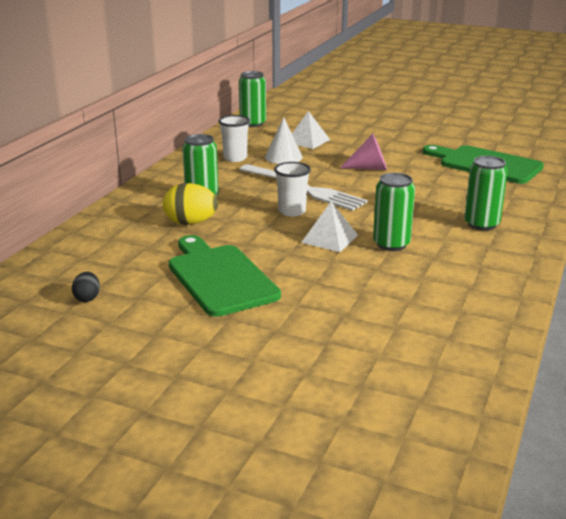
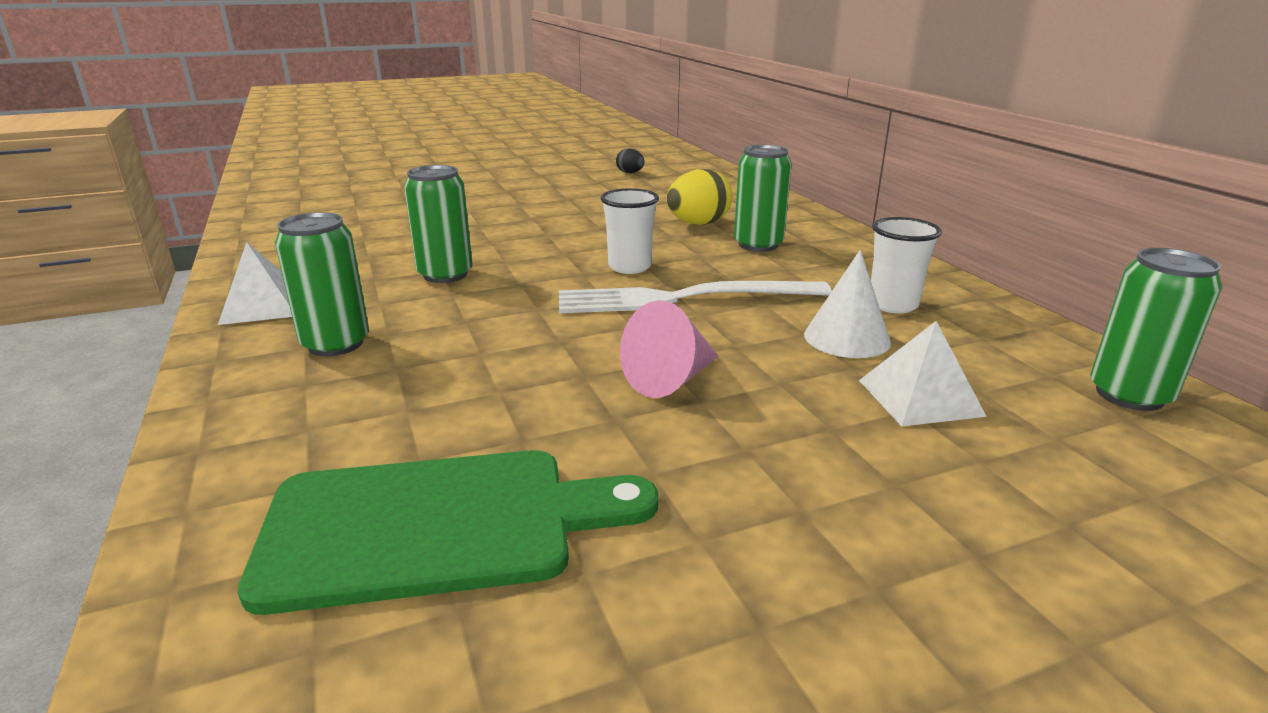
camera: 135 degrees right, 0 degrees up
green cutting board [169,235,281,317] -> none
white pyramid [301,202,358,252] -> white pyramid moved to [218,242,292,325]

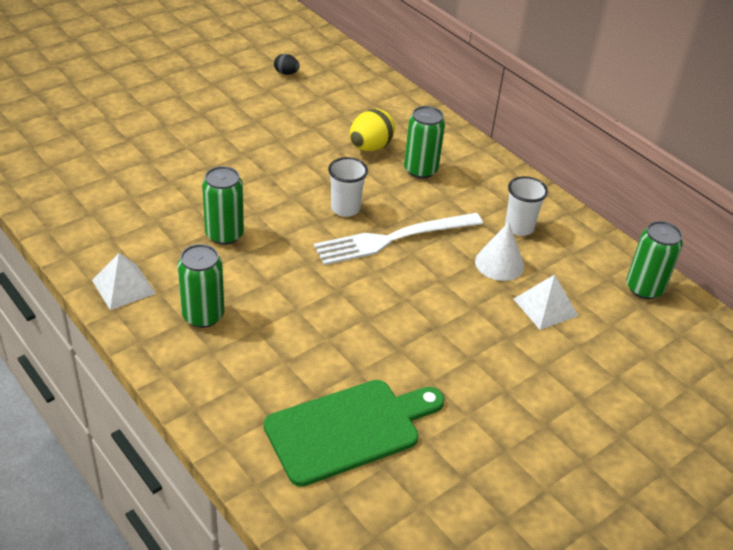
camera: 20 degrees left, 15 degrees up
pink cone [620,300,719,398] -> none

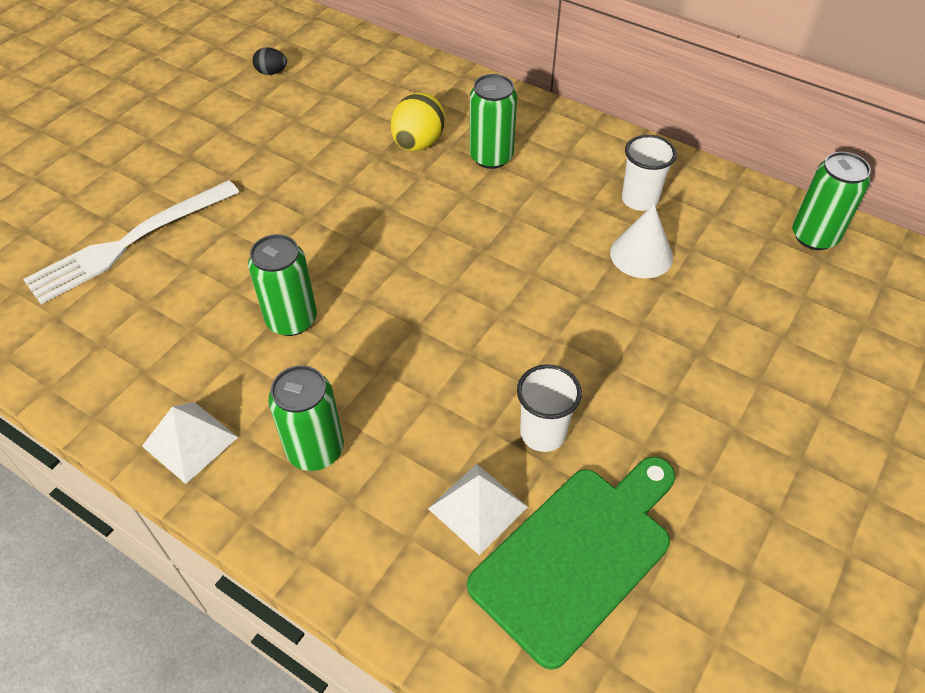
camera: 15 degrees left, 10 degrees up
white fork [314,213,483,265] -> white fork moved to [23,180,239,304]
white cup [328,157,368,217] -> white cup moved to [517,364,582,452]
white pyramid [514,274,578,330] -> white pyramid moved to [428,464,528,555]

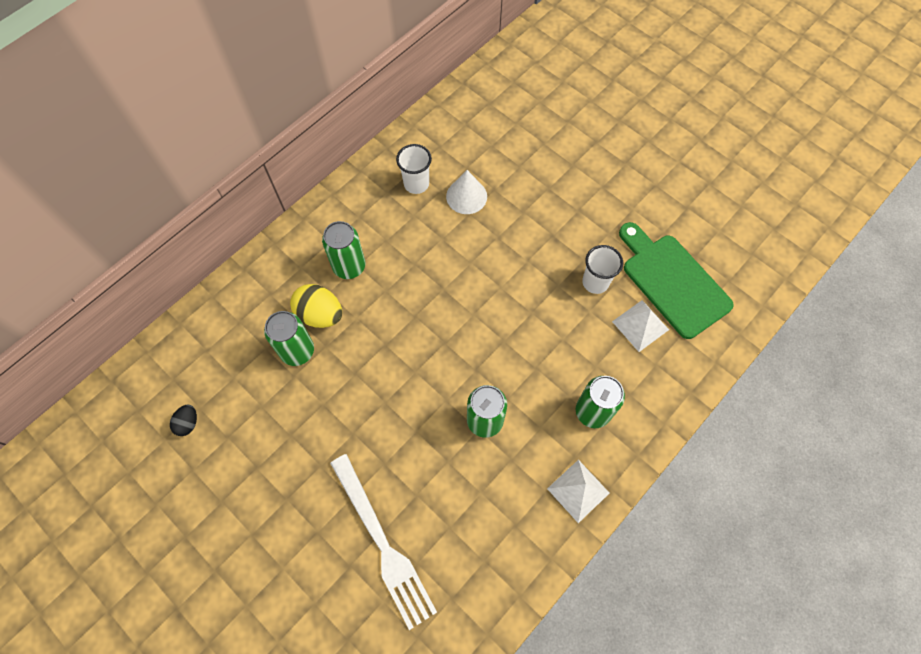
camera: 80 degrees left, 15 degrees up
green can [792,152,871,250] -> green can moved to [264,311,314,366]

